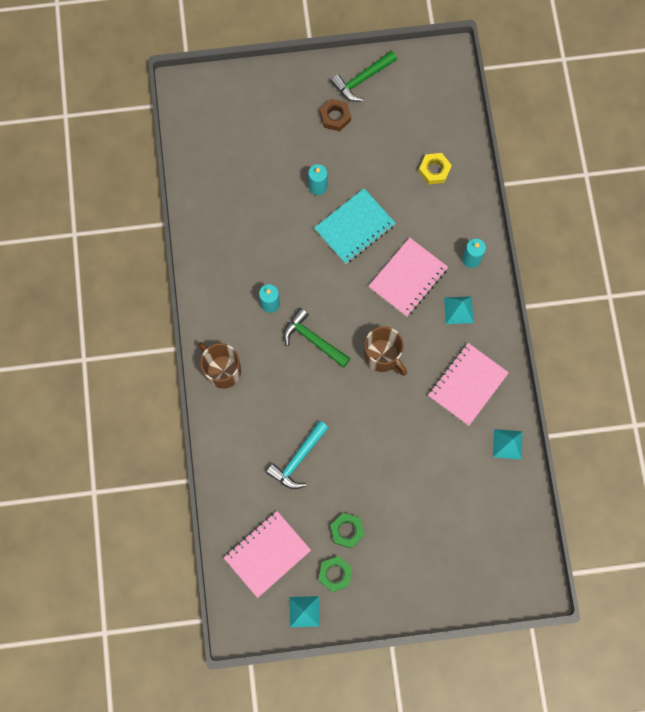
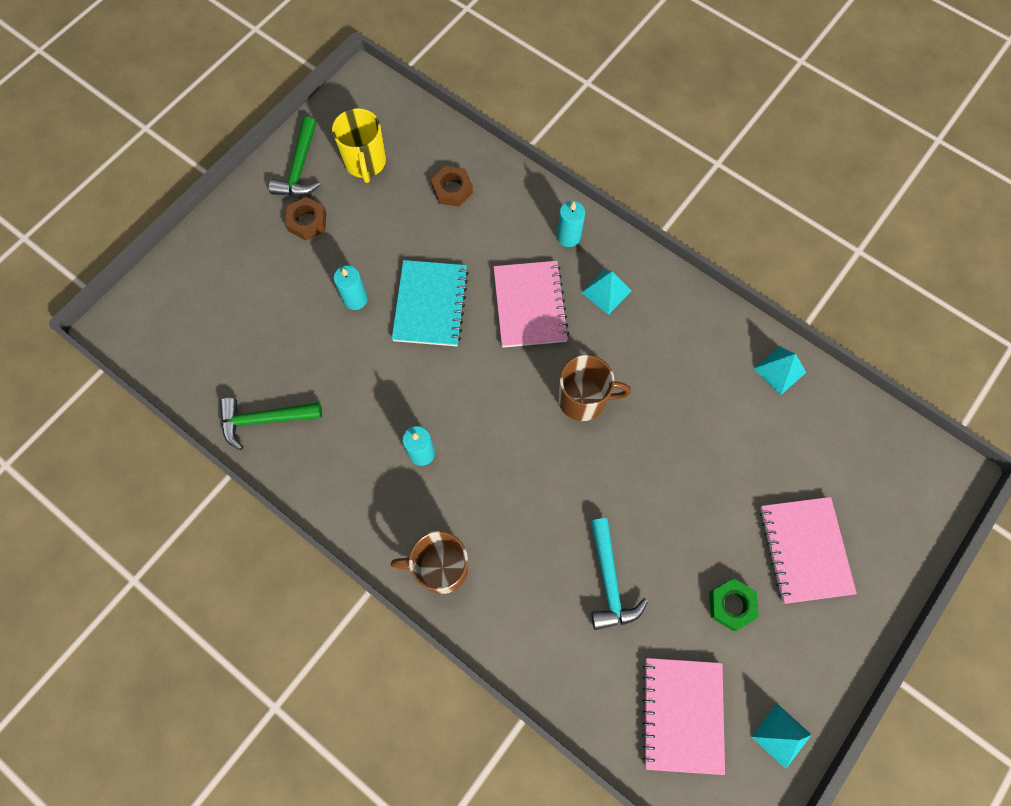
camera: 45 degrees left, 5 degrees down
green hammer [283,308,351,368] -> green hammer moved to [220,398,322,450]
green nut [319,556,352,592] -> none
yellow nut [419,153,452,184] -> brown nut [431,166,473,207]
pink notebook [428,343,509,426] -> pink notebook moved to [760,497,857,604]
none -> yellow mug [332,108,386,183]

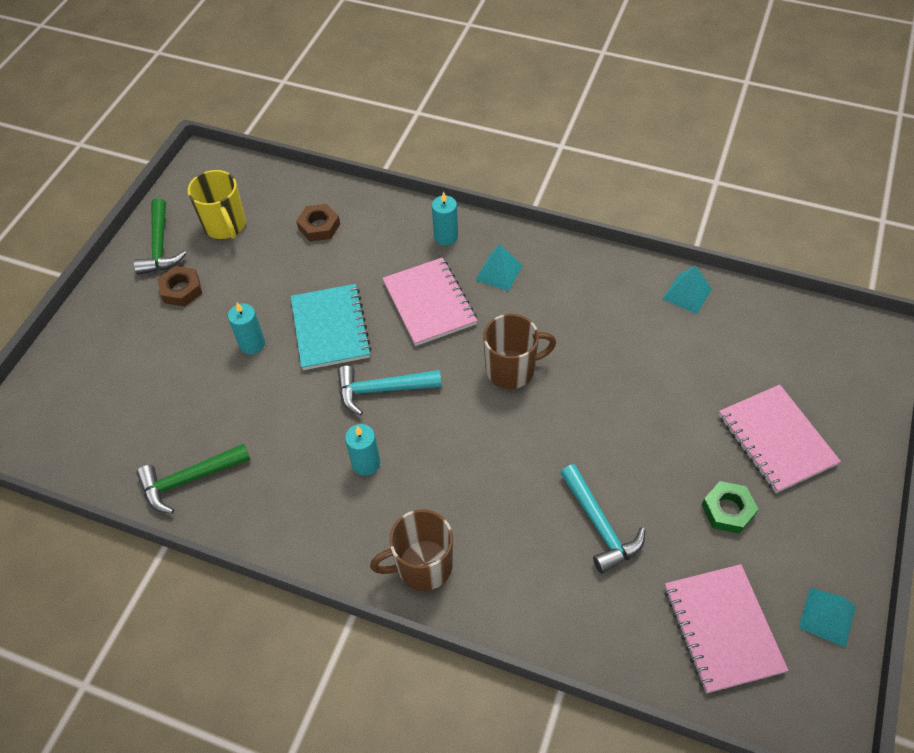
camera: 15 degrees left, 15 degrees down
none -> turquoise hammer [338,365,442,416]

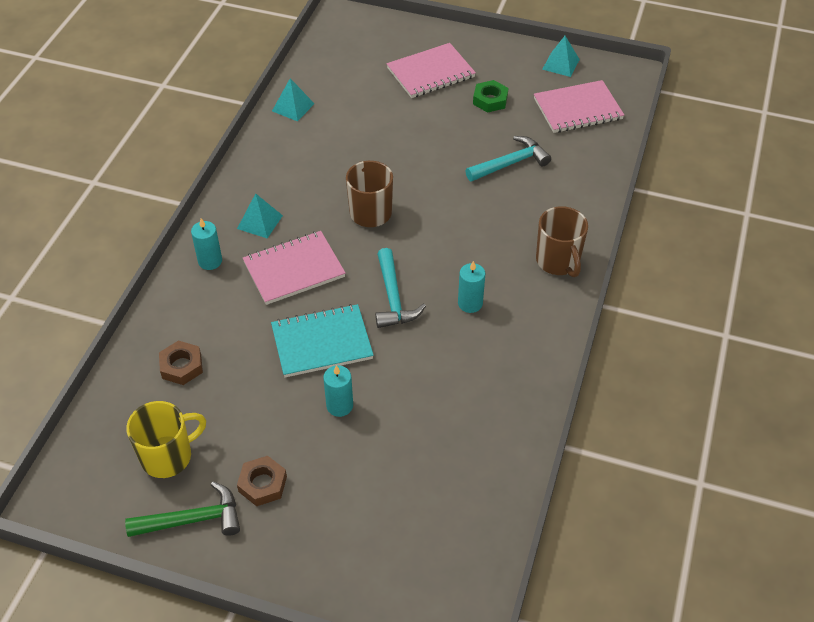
camera: 95 degrees left, 5 degrees down
green hammer [136,443,250,514] -> none

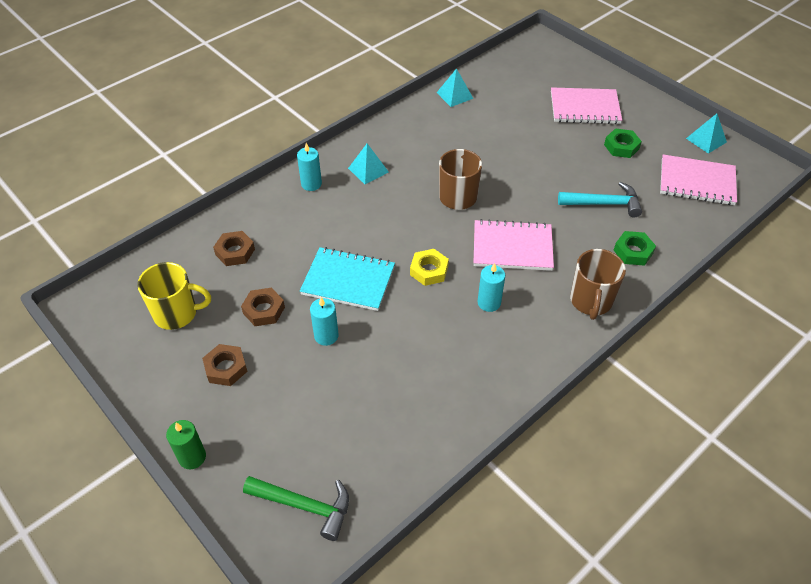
camera: 30 degrees right, 0 degrees up
green hammer [125,482,240,537] -> green hammer moved to [243,476,349,541]
pink notebook [243,231,346,305] -> pink notebook moved to [474,219,554,271]
turquoise hammer [375,248,426,328] -> yellow nut [410,249,449,286]
none -> green candle [166,420,206,469]
none -> brown nut [241,288,285,326]
none -> green nut [614,231,656,266]

